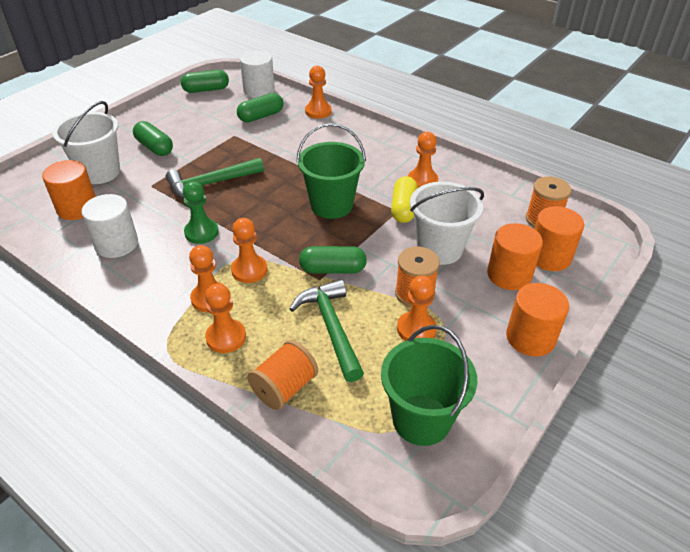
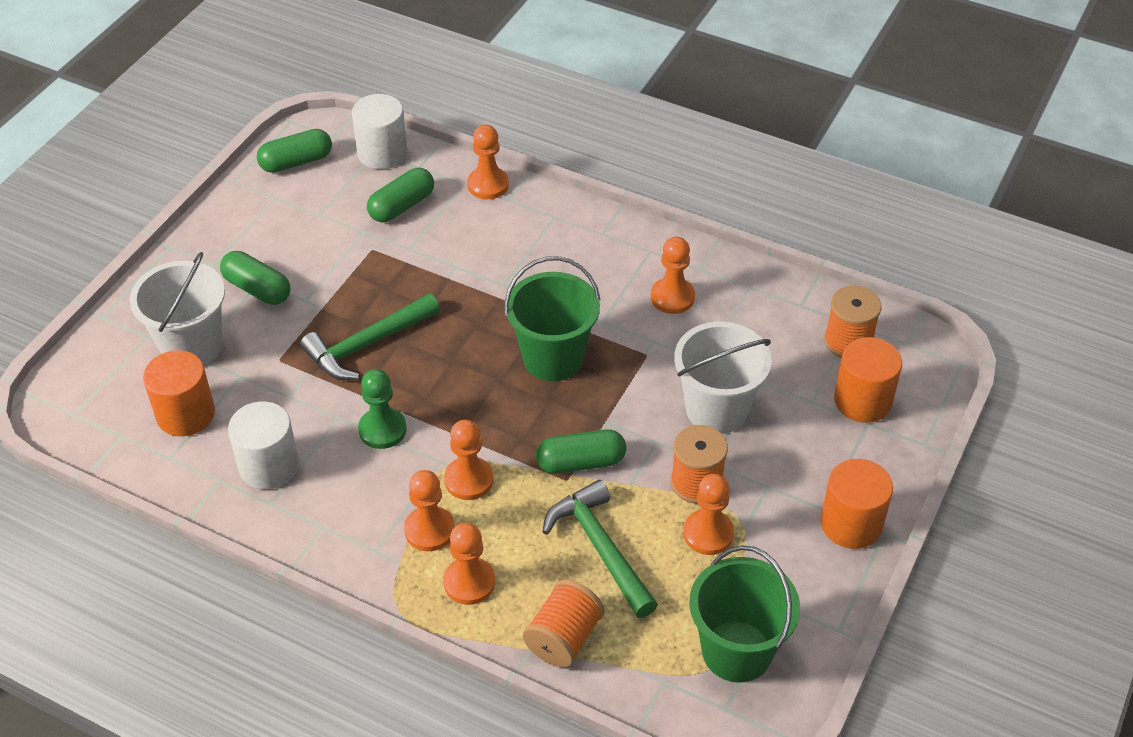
camera: 10 degrees left, 5 degrees up
yellow capsule [391,176,418,223] -> none
orange cylinder [487,223,543,290] -> none

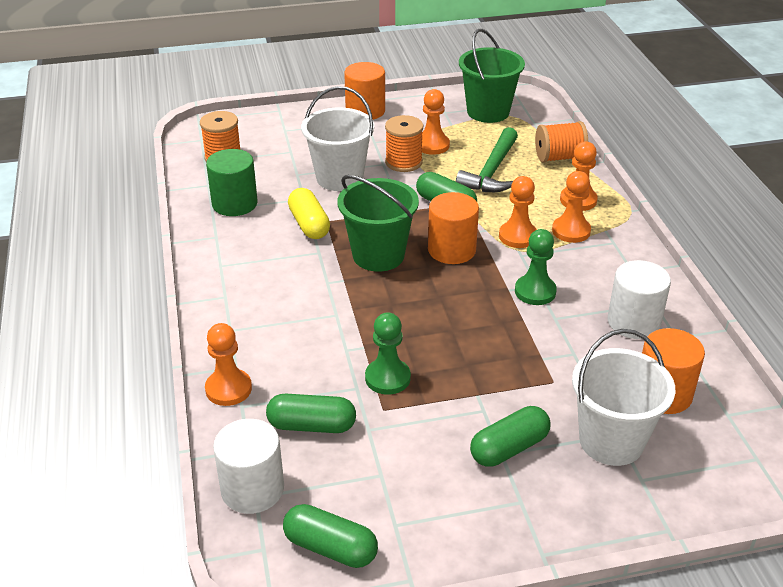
camera: 130 degrees left, 10 degrees down
green capsule [220,251,290,305] -> green capsule turned 60 degrees clockwise [470,406,551,467]
green hammer [300,293,440,380] -> none
orange pawn [651,237,695,314] -> none
orange cylinder [834,337,902,423] -> orange cylinder moved to [428,192,479,264]
none -> green cylinder [206,149,258,216]
none -> yellow capsule [288,188,330,239]
none -> green pawn [365,313,411,395]

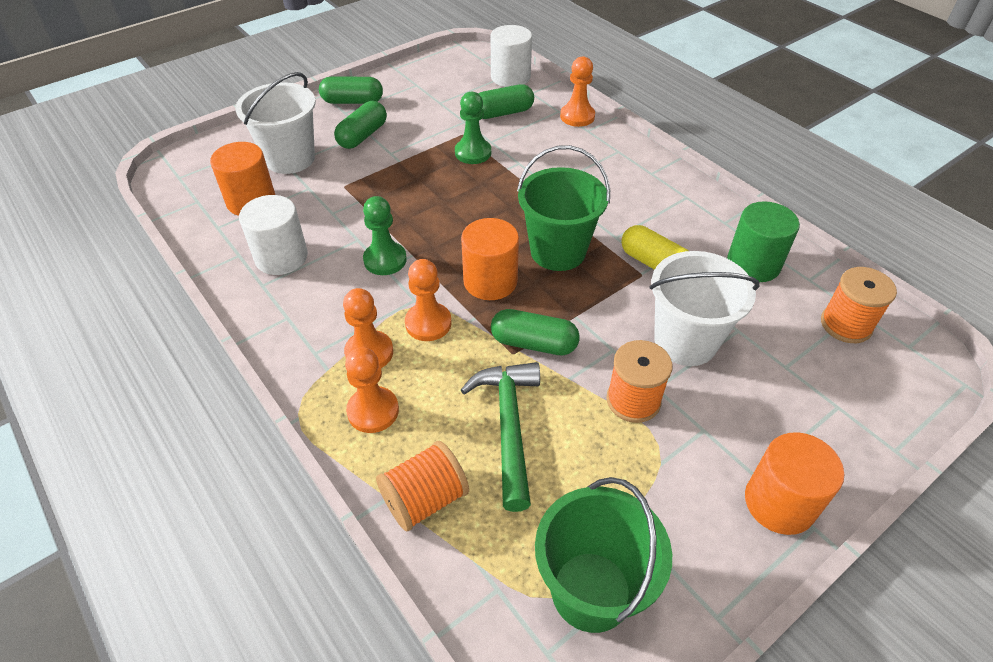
camera: 155 degrees right, 10 degrees up
green capsule [283,504,378,568] -> green capsule moved to [319,77,383,104]
orange pawn [422,89,450,155] -> none

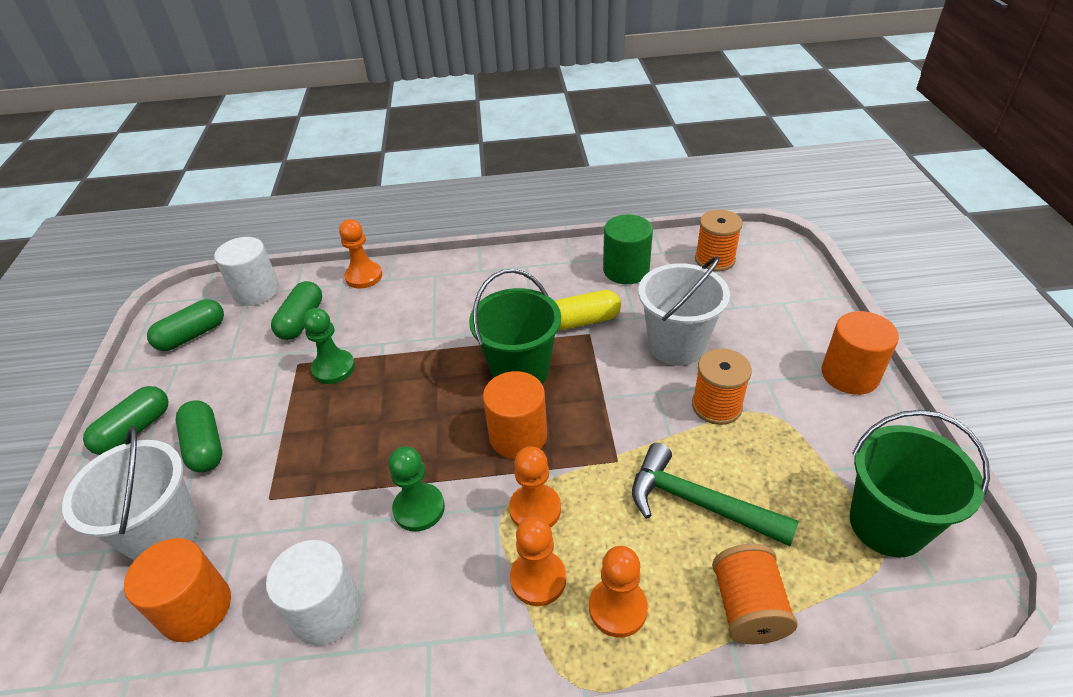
camera: 55 degrees left, 5 degrees down
green capsule [491,309,580,355] -> green capsule moved to [147,299,224,351]

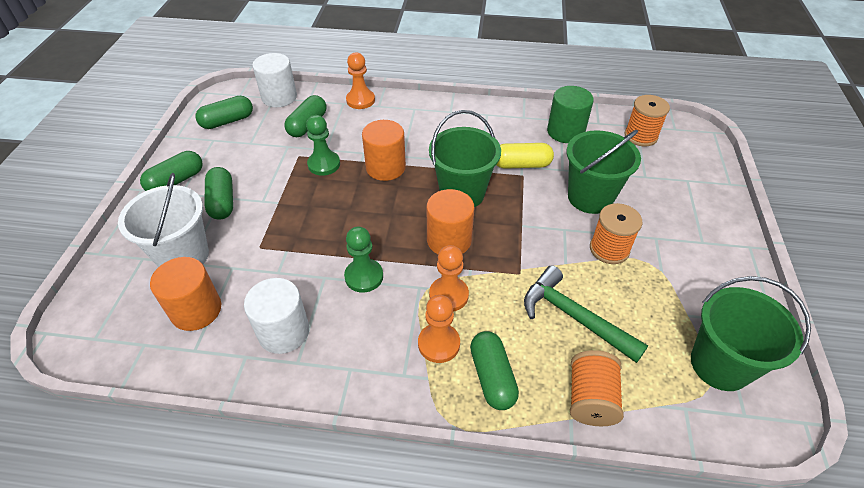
camera: 10 degrees right, 5 degrees up
orange pawn [589,546,648,638] -> green capsule [470,331,519,410]
white bucket [638,256,730,366] -> green bucket [566,130,641,214]
orange cylinder [822,311,899,395] -> orange cylinder moved to [362,120,406,181]

